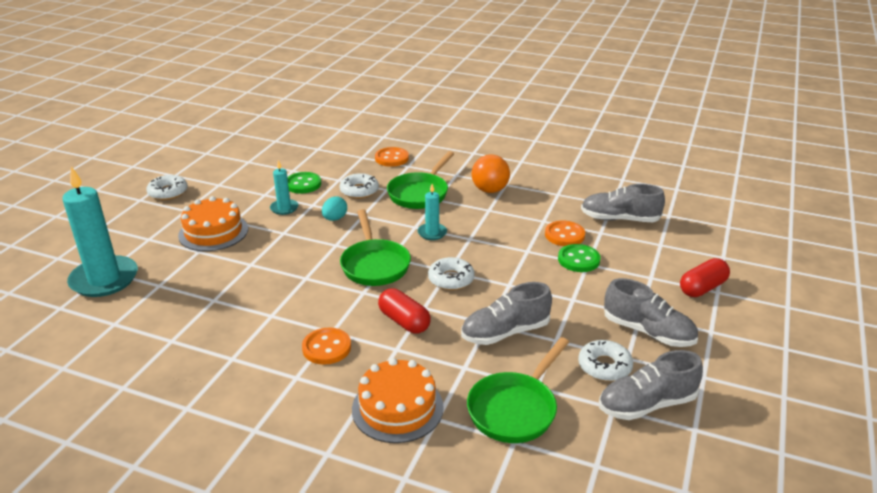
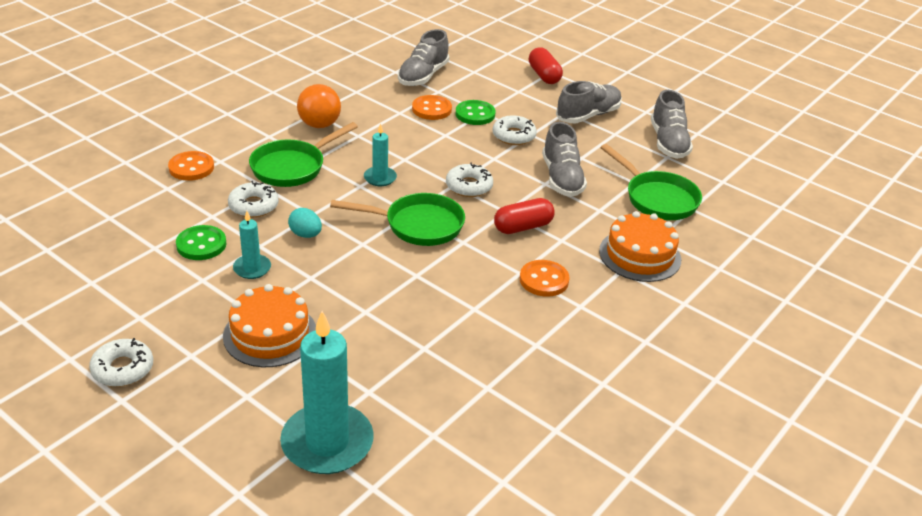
camera: 75 degrees left, 5 degrees up
green pan [387,151,454,209] -> green pan turned 90 degrees clockwise [249,122,358,187]
white donut [578,340,633,381] -> white donut moved to [492,115,537,145]

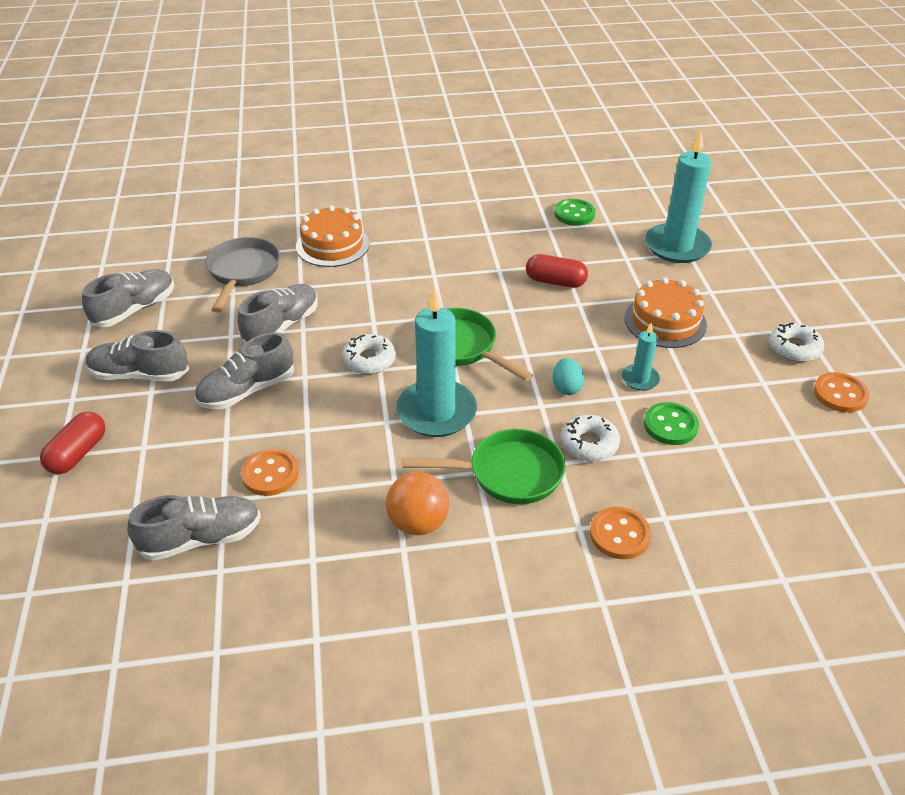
camera: 135 degrees left, 5 degrees up
turquoise candle [364,123,397,186] -> turquoise candle [396,287,477,437], size x2.04
green button [456,100,495,125] -> green button moved to [554,199,595,226]
white donut [492,115,537,145] -> grey shoe [195,332,294,409]
red capsule [494,198,555,234] -> red capsule moved to [526,254,588,288]
orange button [520,260,570,297] -> orange button moved to [814,372,869,413]
green pan [600,144,702,220] -> grey pan [206,237,280,313]

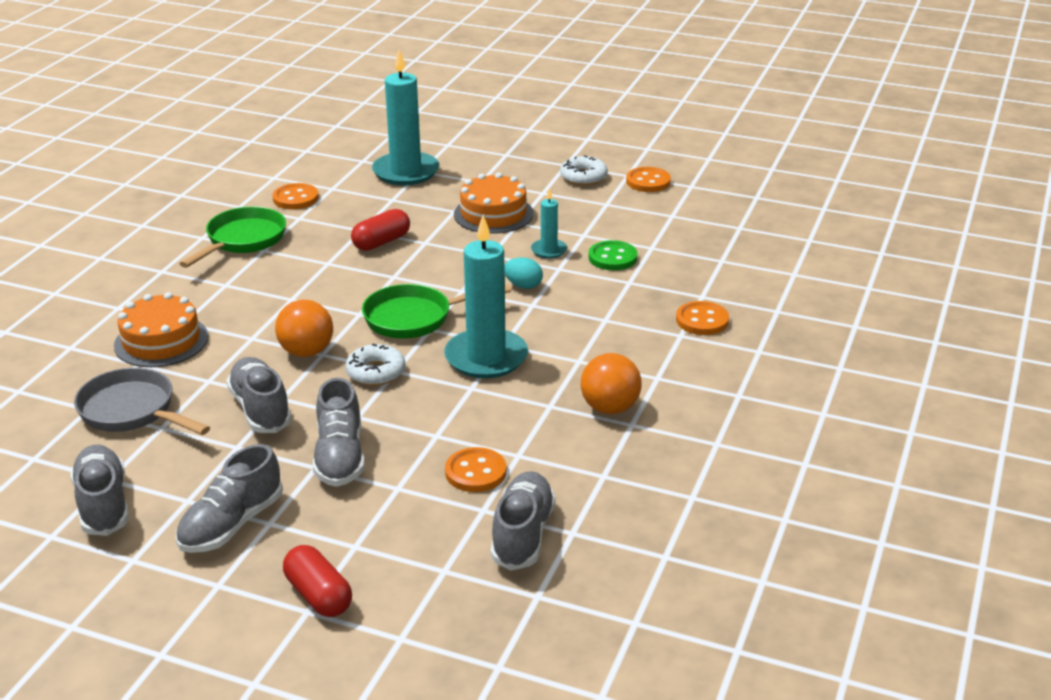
camera: 60 degrees left, 10 degrees down
green pan [403,429,566,504] -> green pan moved to [179,206,286,268]
green button [554,199,595,226] -> orange button [272,183,319,209]
white donut [561,415,620,462] -> none
none -> orange ball [275,300,333,357]

